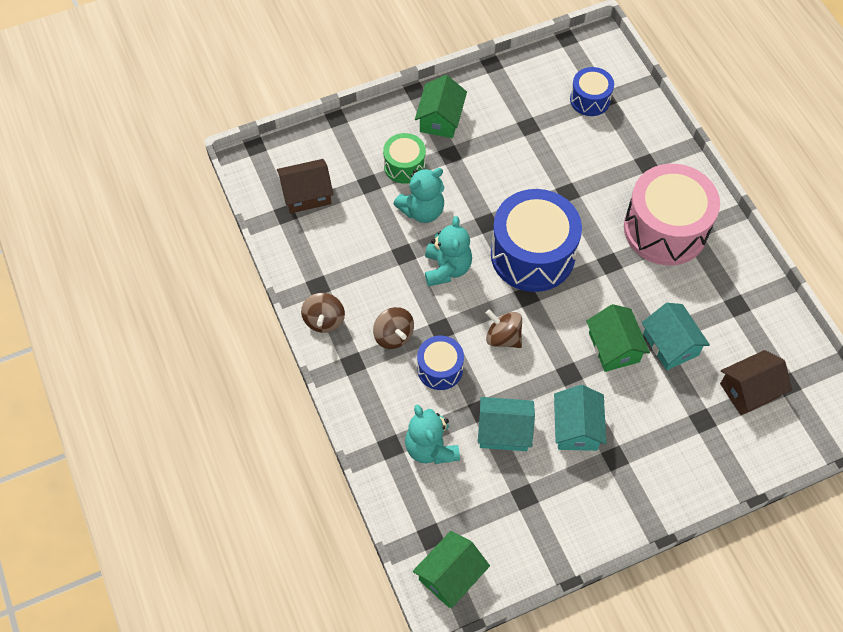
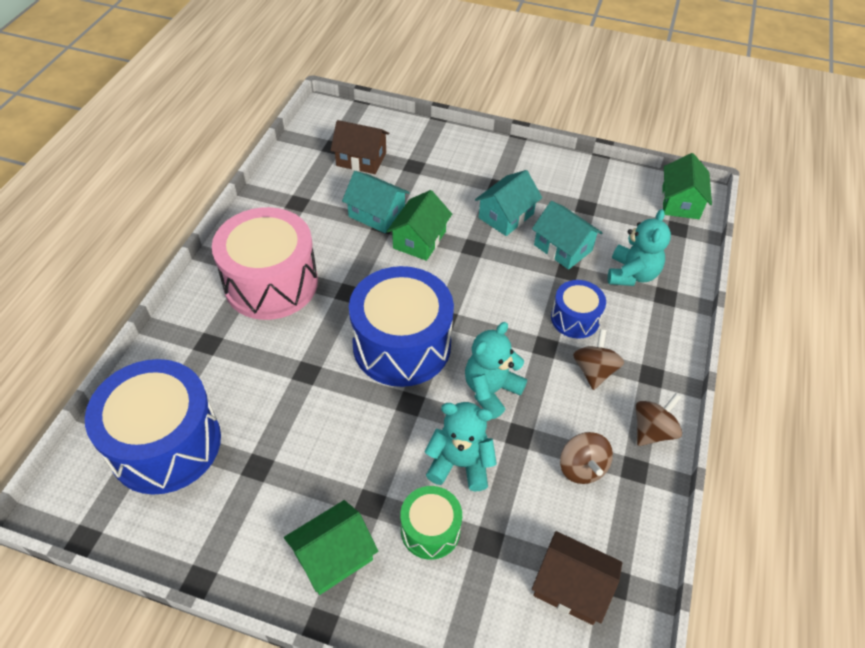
camera: 140 degrees left, 10 degrees down
green house [413,531,490,608] -> green house turned 75 degrees counterclockwise [662,153,712,219]
brown spinning top [486,309,522,348] -> brown spinning top moved to [560,432,613,484]
blue drum [570,67,614,116] -> blue drum [85,359,221,495], size x1.94
turquoise house [642,303,710,370] -> turquoise house turned 75 degrees counterclockwise [342,171,410,233]

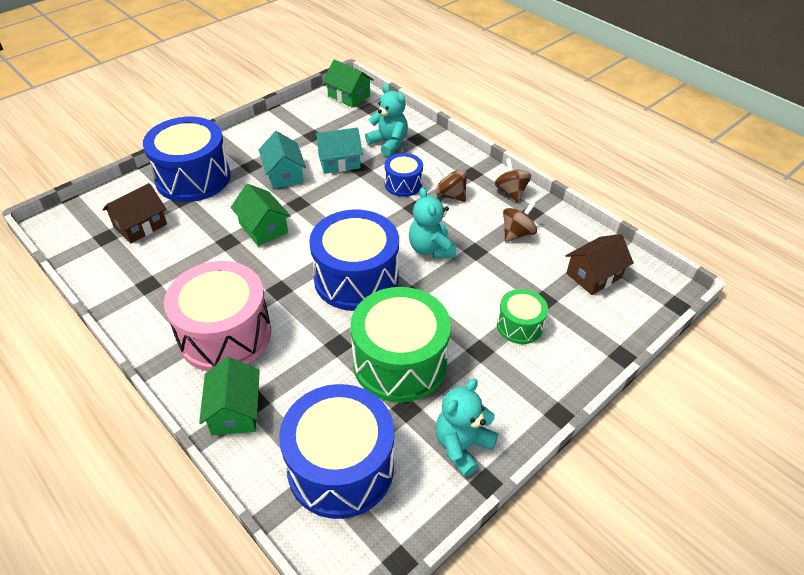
camera: 60 degrees left, 5 degrees down
green house [284,500,378,595] -> green house moved to [199,357,260,435]
turquoise house [342,171,410,233] -> none
turquoise teddy bear [424,402,497,491] -> turquoise teddy bear moved to [435,378,498,477]
brown spinning top [560,432,613,484] -> brown spinning top turned 60 degrees counterclockwise [503,201,537,242]
none -> blue drum [143,117,230,202]
none -> green drum [350,287,451,403]

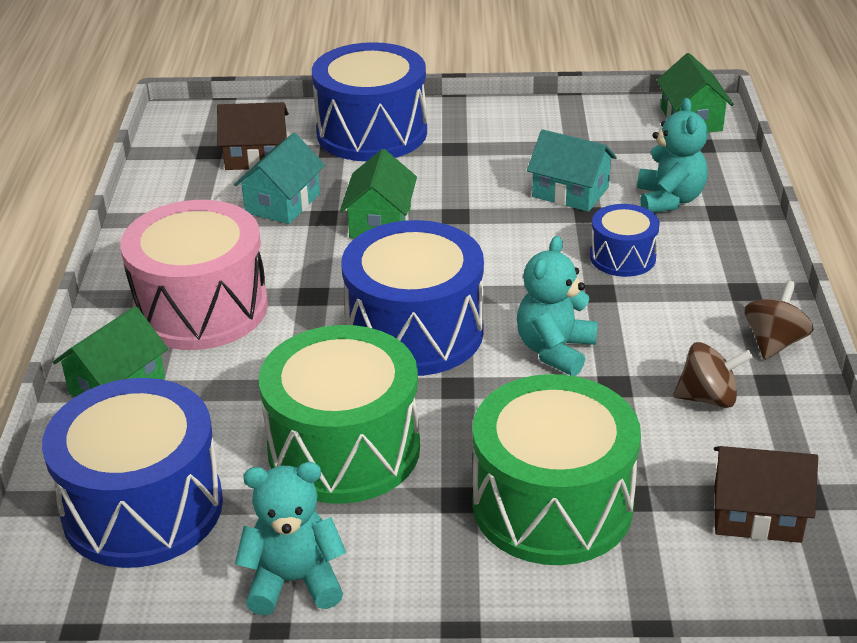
camera: 45 degrees right, 10 degrees down
turquoise house [259,131,306,189] -> turquoise house moved to [234,133,325,224]
brown spinning top [436,164,467,202] -> none
green drum [497,289,548,344] -> green drum [472,374,641,565], size x1.94

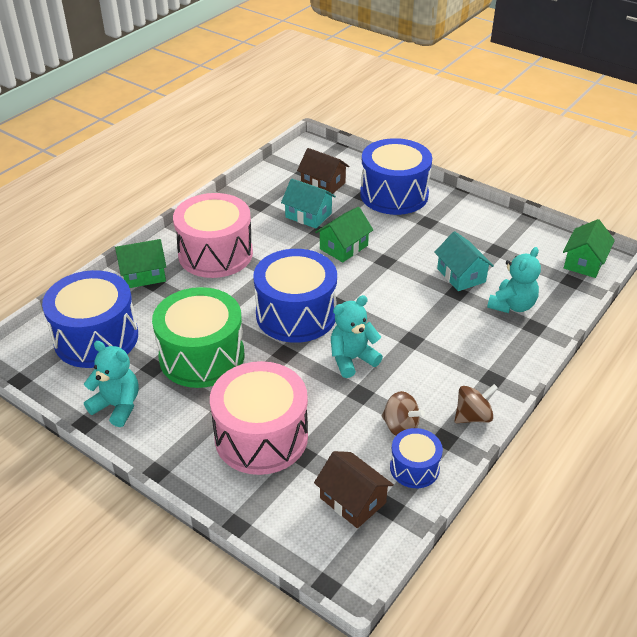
camera: 35 degrees right, 5 degrees up
turquoise house [234,133,325,224] -> turquoise house turned 60 degrees clockwise [281,178,336,228]
green drum [472,374,641,565] -> pink drum [210,361,308,475]
blue drum [590,204,660,277] -> blue drum moved to [390,428,443,488]

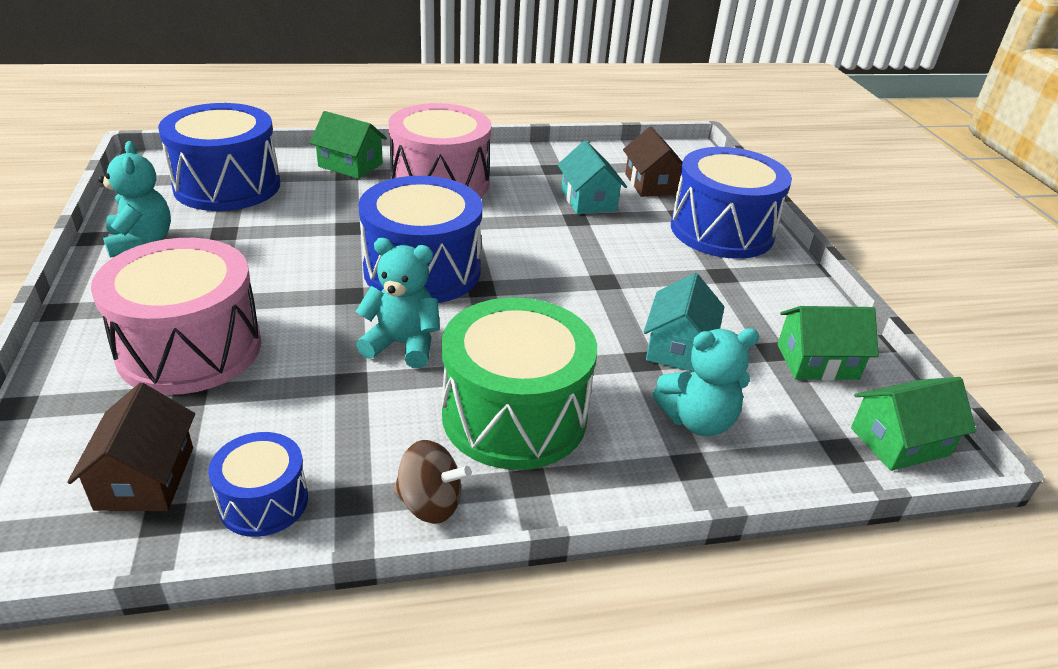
camera: 40 degrees right, 5 degrees down
green drum [152,287,245,388] -> green drum moved to [442,297,597,470]
green house [315,207,373,262] -> green house moved to [777,306,879,381]
brown spinning top [382,391,425,436] -> none

